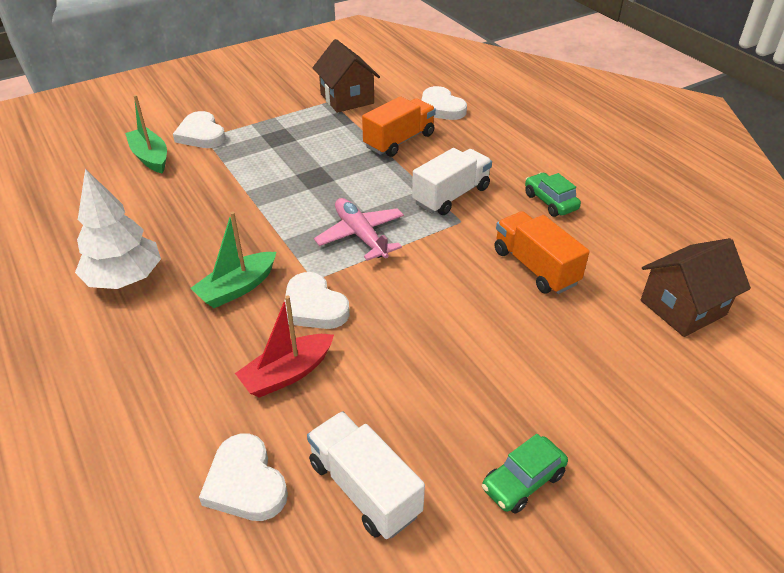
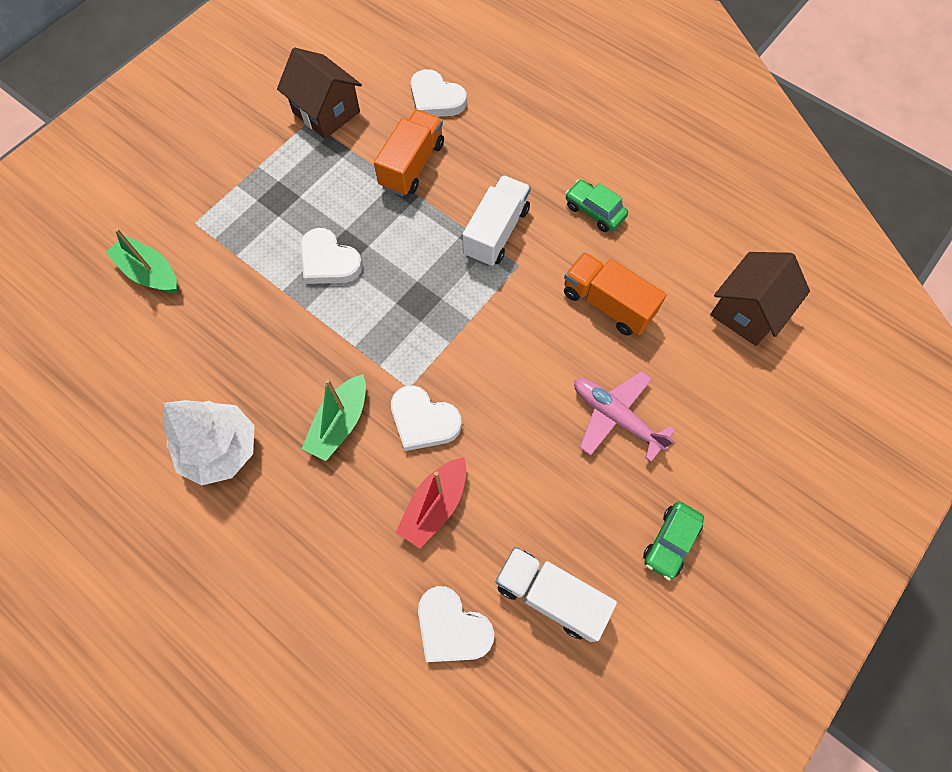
camera: 20 degrees left, 25 degrees up
white heart [173,111,226,148] -> white heart moved to [300,228,363,284]
pink plane [314,198,404,261] -> pink plane moved to [574,371,676,462]

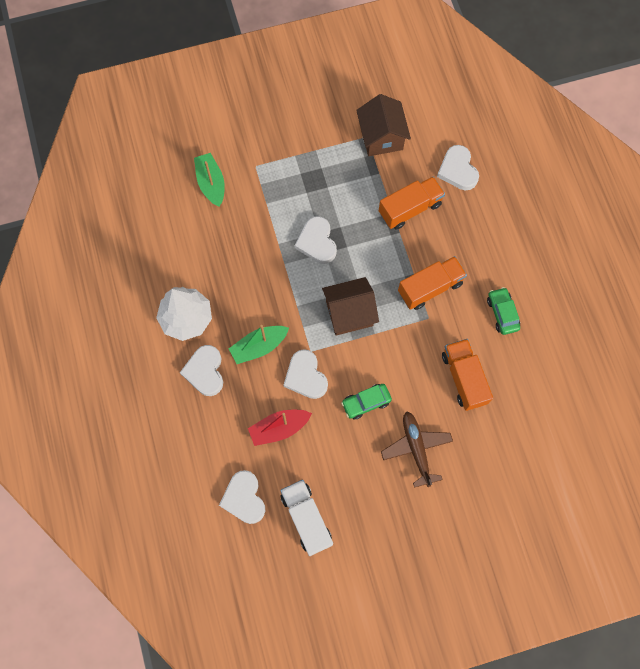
camera: 35 degrees right, 5 degrees up
white truck [462,175,531,267] -> orange truck [398,256,467,310]
pink plane [574,371,676,462] -> brown plane [381,411,453,488]
green car [643,502,704,581] -> green car moved to [341,384,392,420]
brown house [710,252,810,346] -> brown house moved to [322,277,379,336]
none -> white heart [180,345,223,396]

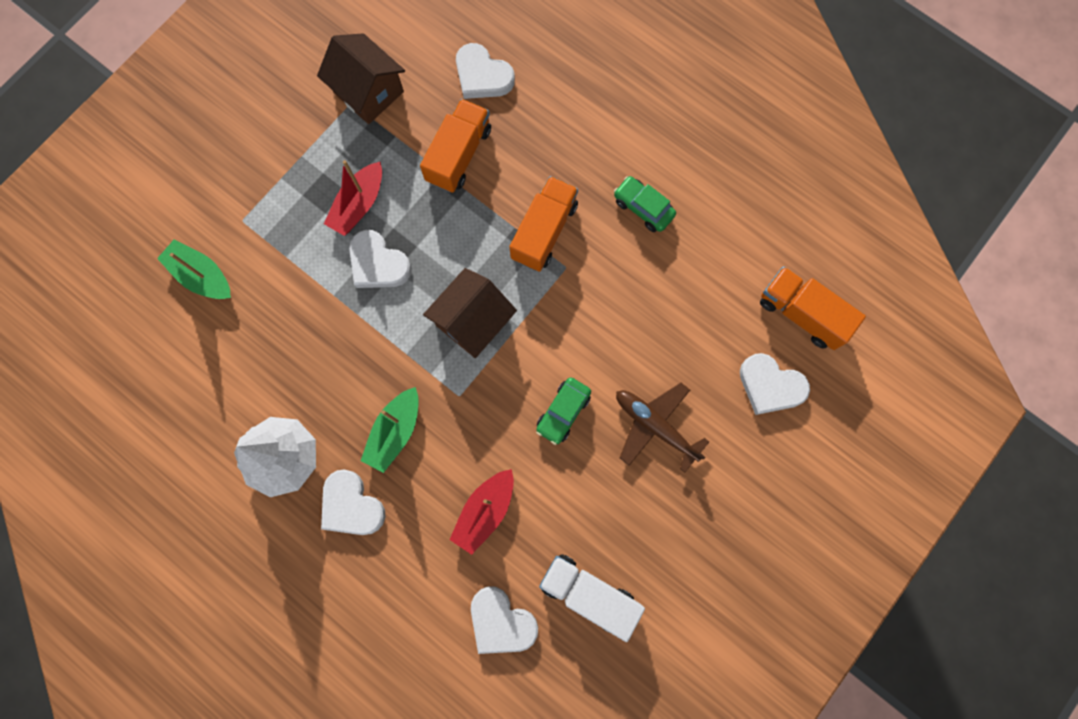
camera: 35 degrees left, 5 degrees up
white heart [284,349,328,399] -> white heart moved to [740,353,810,415]
orange truck [442,339,493,411] -> orange truck moved to [760,266,866,350]
none -> red boat [324,160,382,236]

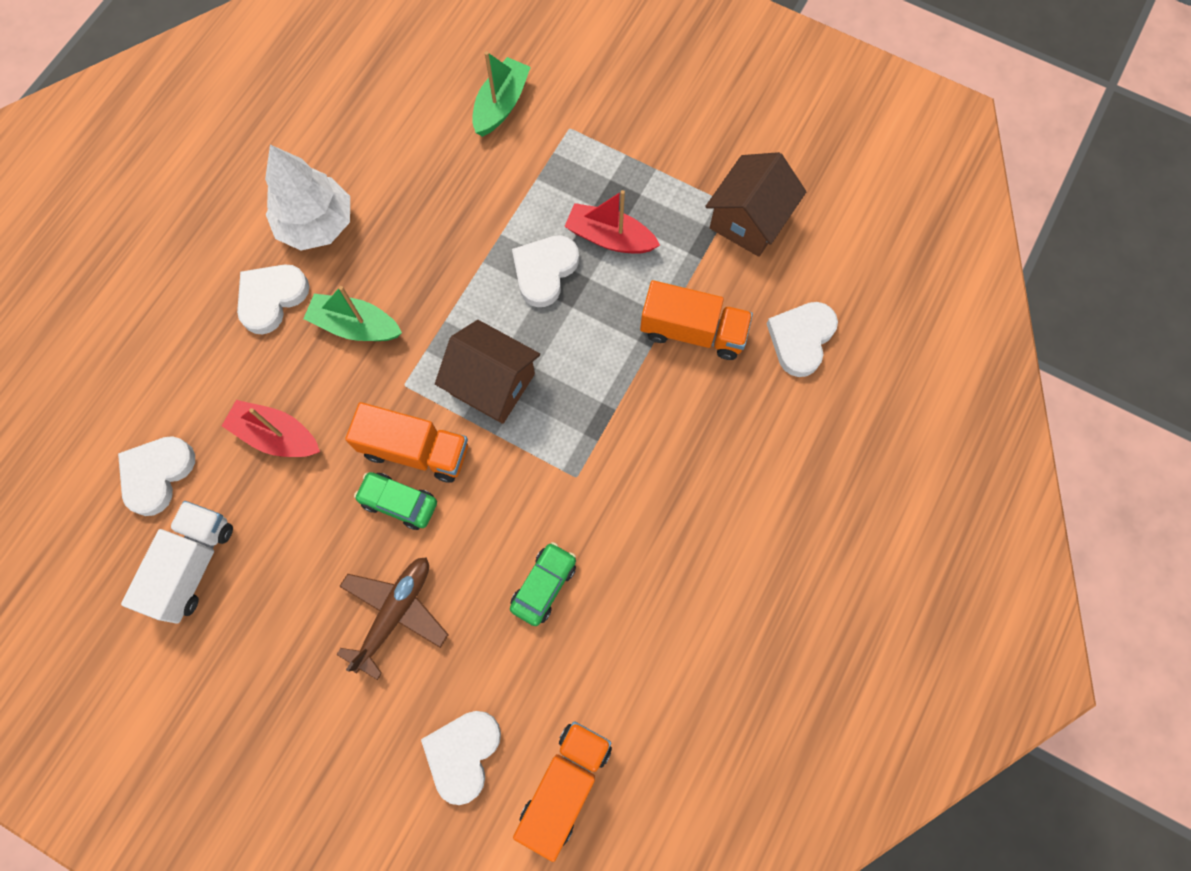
camera: 80 degrees right, 5 degrees down
orange truck [509,176,578,272] -> orange truck moved to [345,402,468,483]
green car [614,176,676,232] -> green car moved to [510,542,576,626]

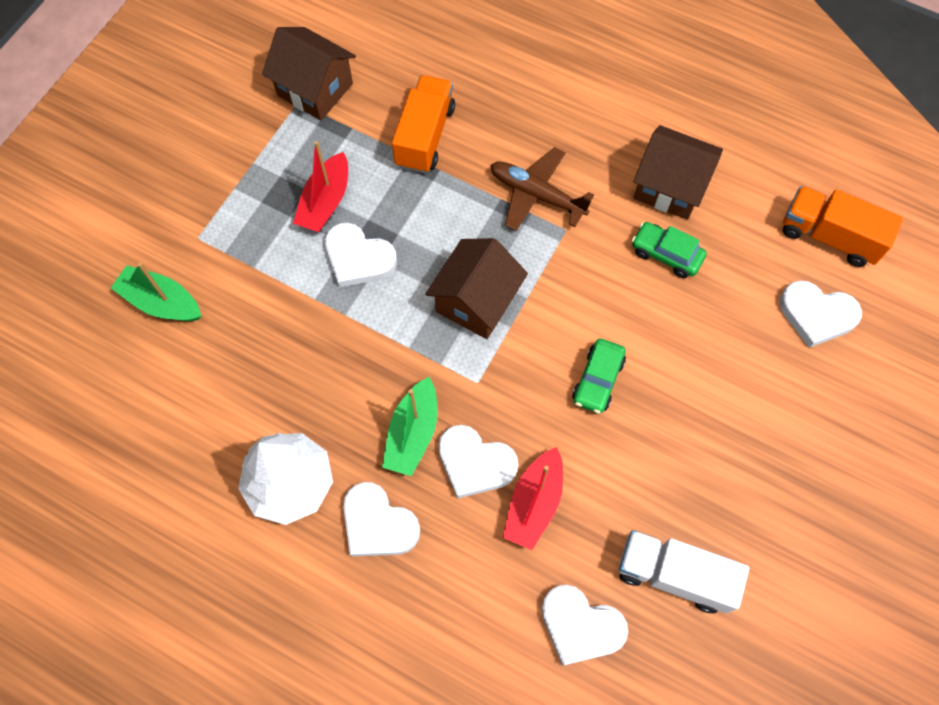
camera: 90 degrees left, 5 degrees down
brown plane [336,557,449,680] -> brown plane moved to [490,147,594,231]
orange truck [345,402,468,483] -> none
white heart [766,302,838,377] -> white heart moved to [438,425,518,499]
none -> brown house [634,125,723,220]

